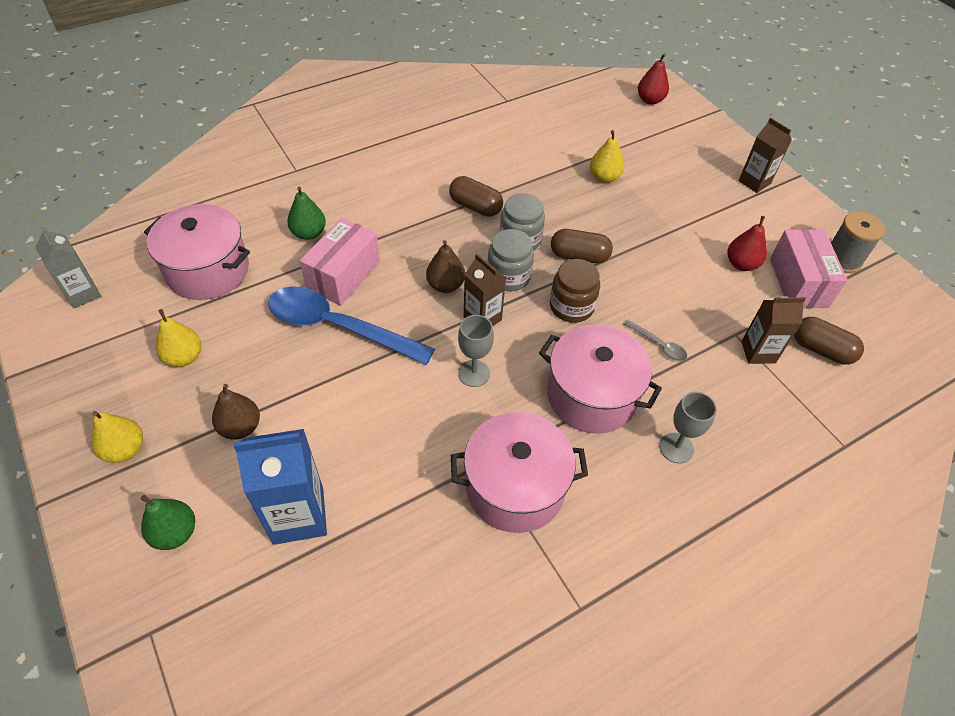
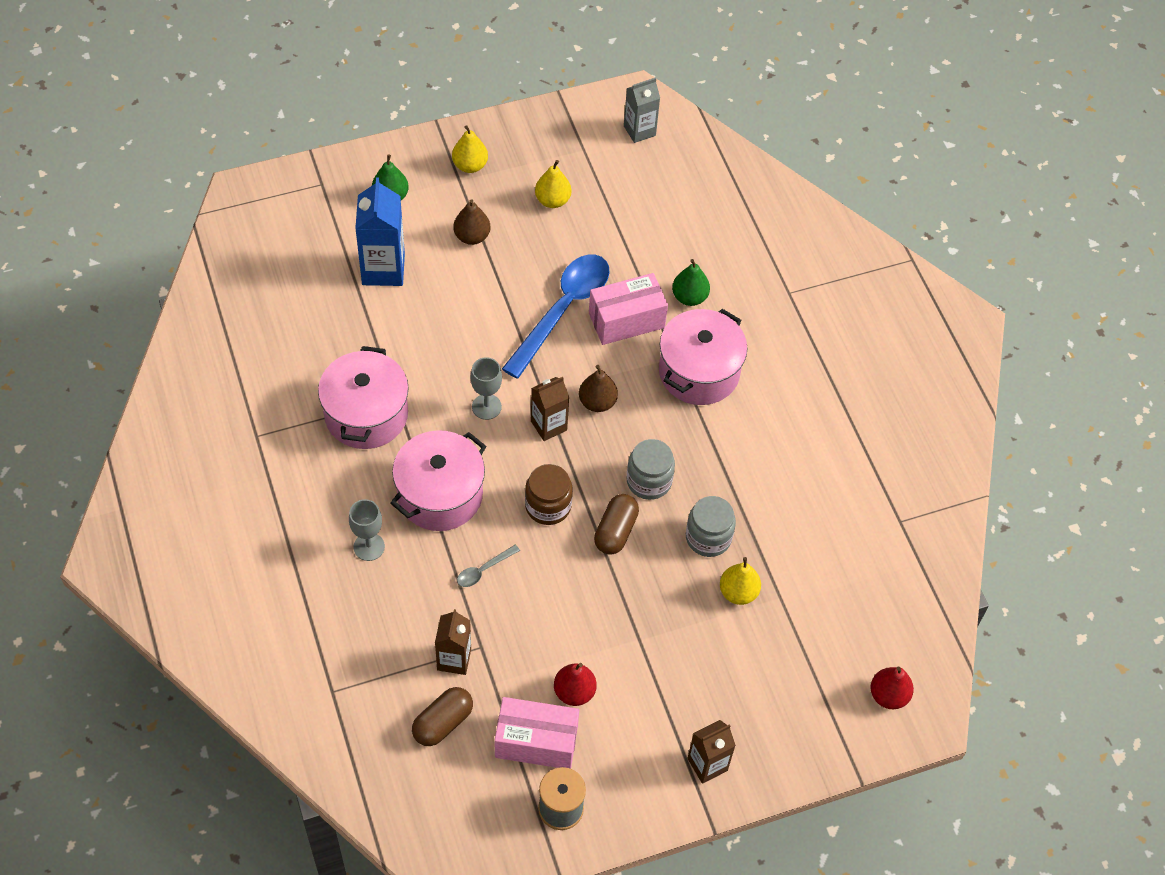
camera: 100 degrees right, 5 degrees up
pink pot [144,204,250,300] -> pink pot moved to [659,309,747,405]
pink box [300,218,380,306] -> pink box turned 60 degrees counterclockwise [589,273,668,345]
brown capsule [449,176,503,217] -> none
grey jar [488,229,534,291] -> grey jar moved to [686,496,736,557]

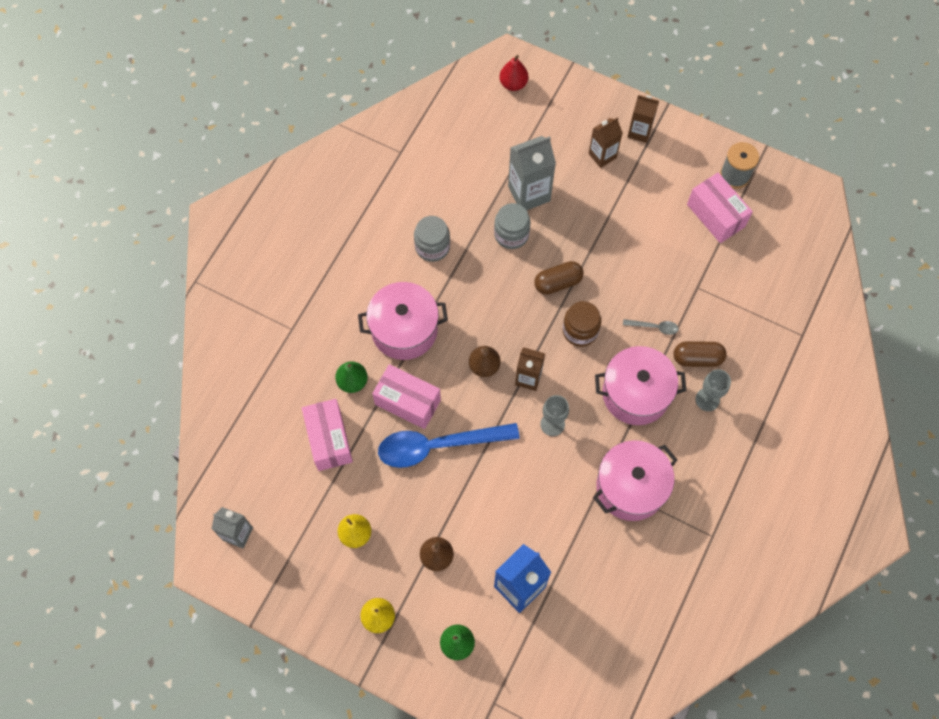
camera: 130 degrees left, 10 degrees up
brown capsule [412,687,473,746] -> brown capsule moved to [674,341,727,367]
brown carton [435,609,471,675] -> brown carton moved to [589,117,623,168]
red pear [554,663,597,706] -> none
grey jar [626,439,675,500] -> grey jar moved to [414,216,450,262]
yellow pear [720,557,761,605] -> grey carton [508,136,556,210]
none -> pink box [302,399,353,471]

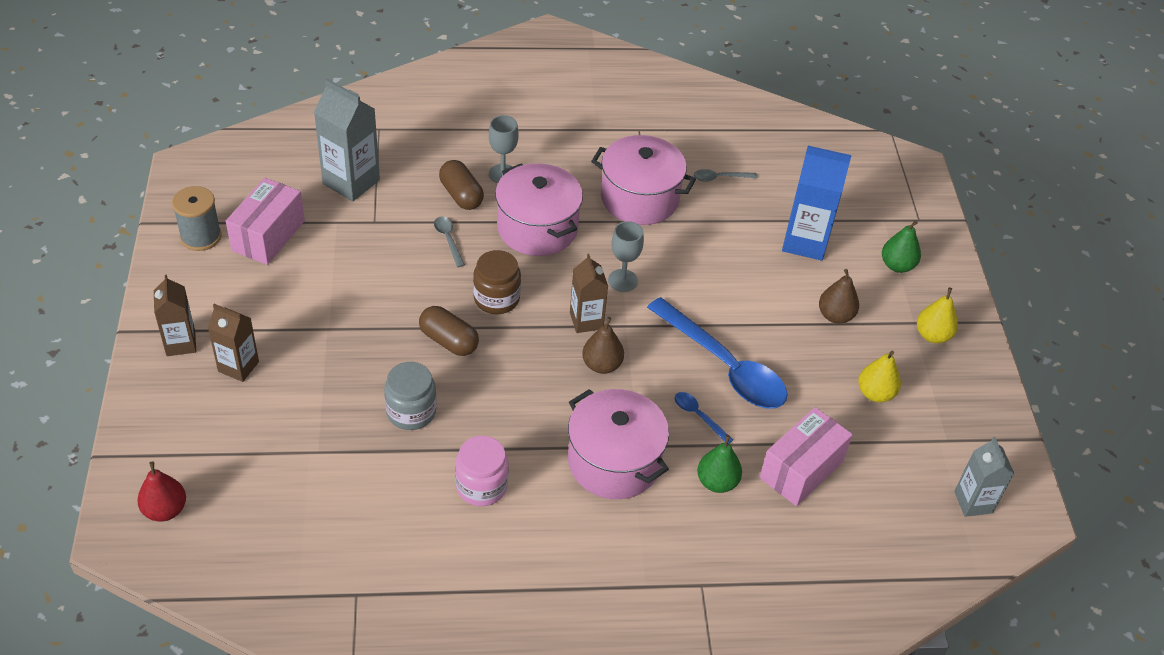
camera: 125 degrees left, 20 degrees down
pink box [372,364,441,429] -> blue spoon [675,392,733,444]
grey jar [414,216,450,262] -> pink jar [455,436,509,506]
grey carton [508,136,556,210] -> grey carton moved to [314,79,380,201]
none -> grey spoon [694,169,757,182]

